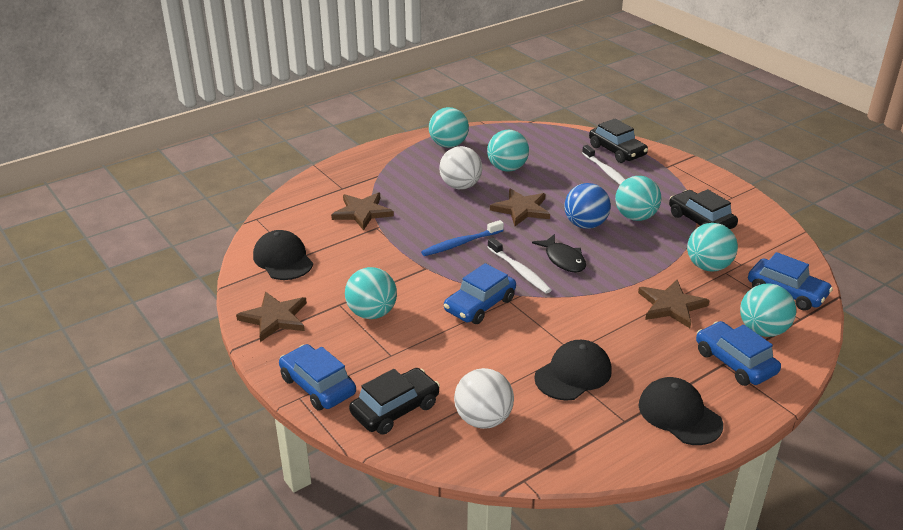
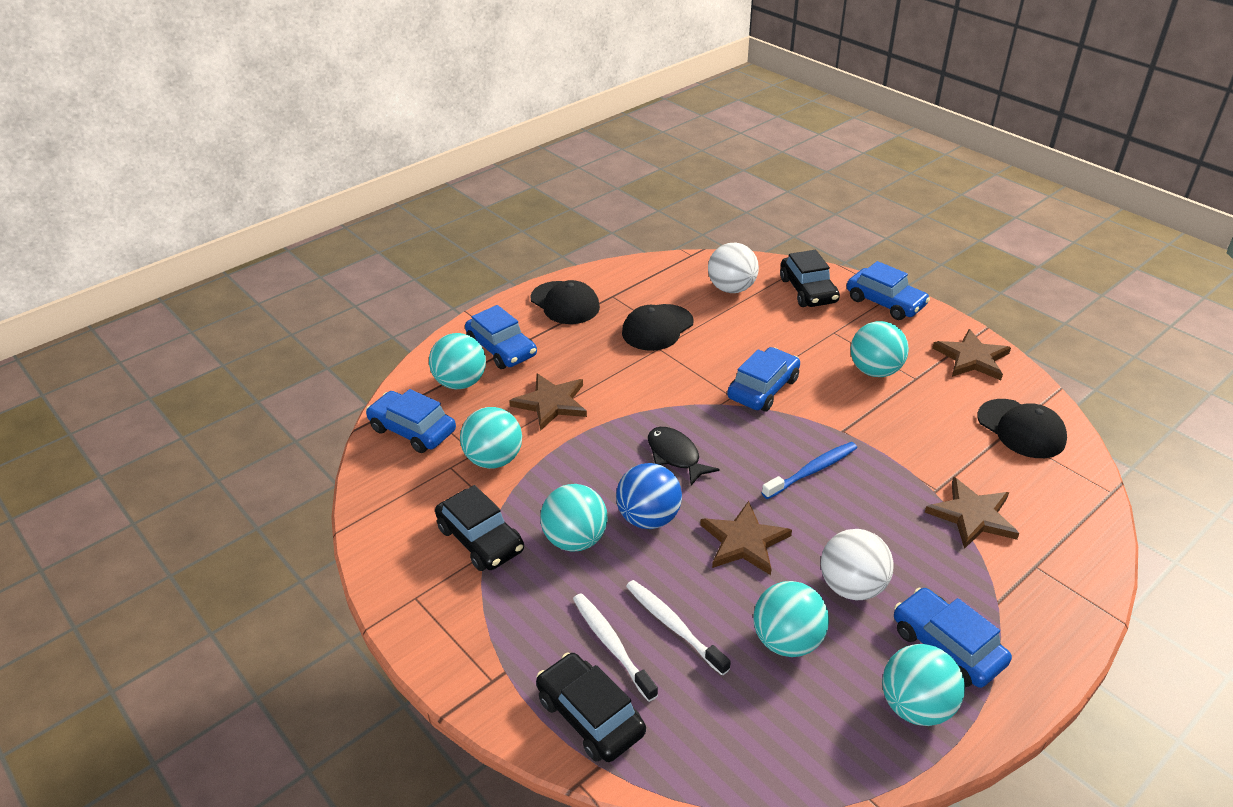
camera: 175 degrees right, 5 degrees up
black car [349,368,440,435] -> black car turned 60 degrees counterclockwise [780,250,840,307]
white toothbrush [488,238,551,294] -> white toothbrush moved to [626,580,731,676]
none -> blue car [894,588,1012,688]

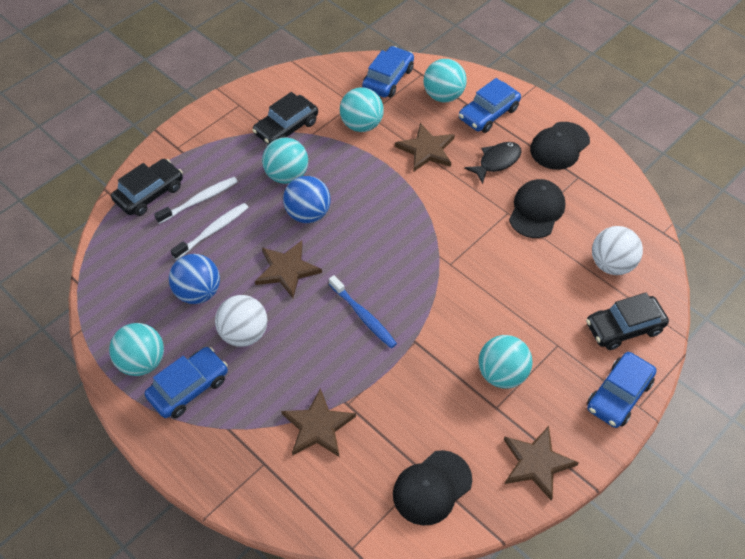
camera: 85 degrees right, 15 degrees up
black cap [622,304,694,351] -> black cap turned 75 degrees clockwise [509,179,565,238]
black fish [648,427,720,485] -> black fish moved to [464,142,521,184]
blue car [727,347,800,411] -> none
turquoise ball [753,581,829,657] -> blue ball [169,254,220,304]

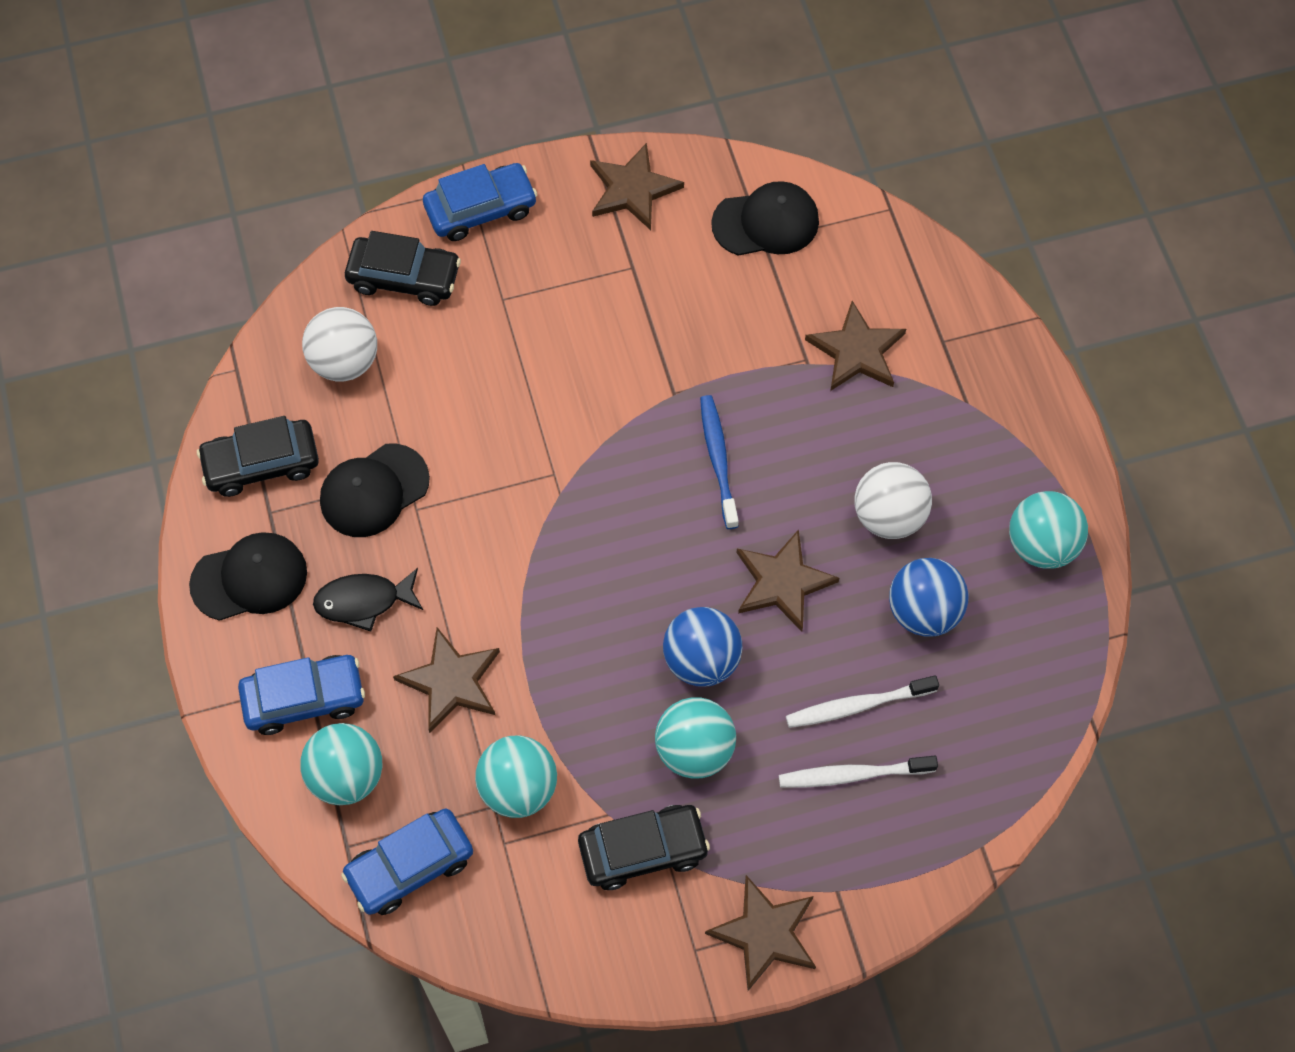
camera: 150 degrees left, 10 degrees up
black car [111,159,183,216] -> black car moved to [197,416,319,497]
blue car [145,347,228,418] -> none
turquoise ball [478,335,533,388] -> none
none -> brown star [705,875,816,991]

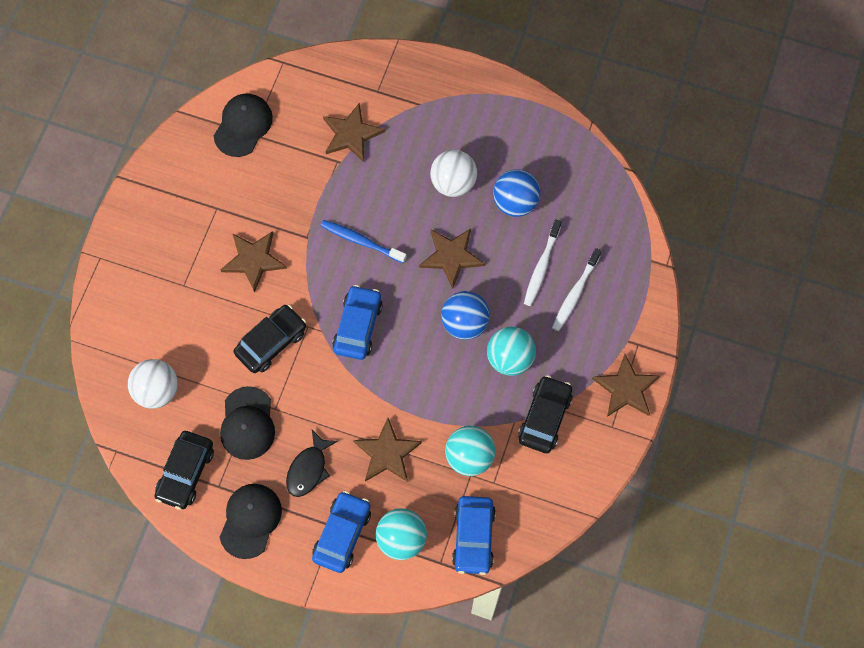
camera: 55 degrees left, 5 degrees up
black car [345,231,461,306] -> black car moved to [234,305,306,373]
blue car [423,163,537,241] -> blue car moved to [332,285,383,360]
brown star [590,143,684,230] -> brown star moved to [221,231,287,293]
turquoise ball [1009,491,1088,569] -> none

